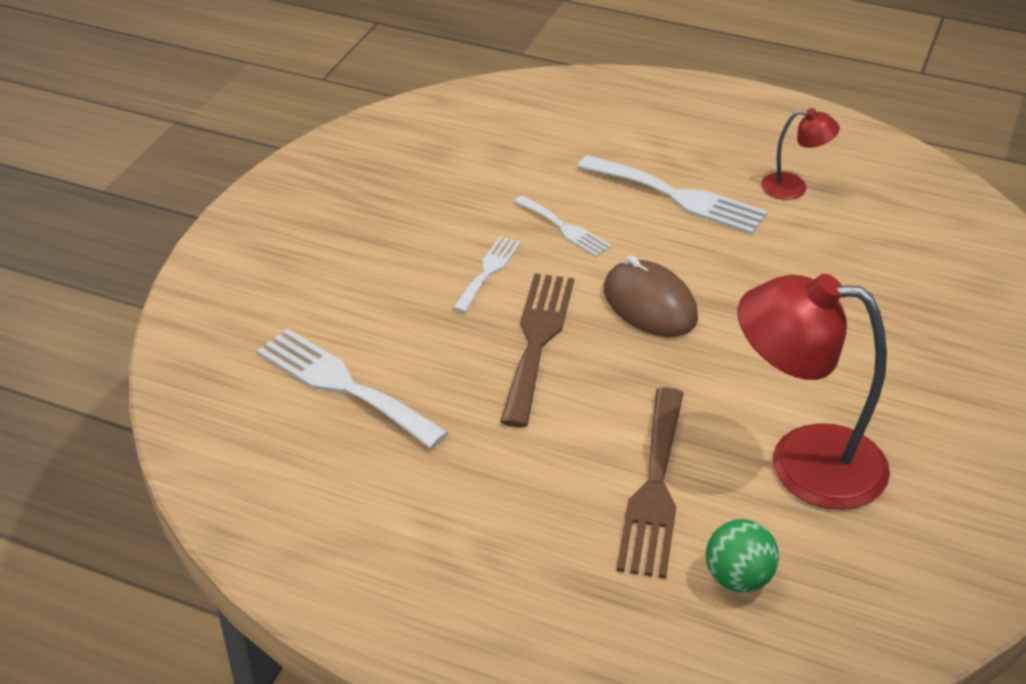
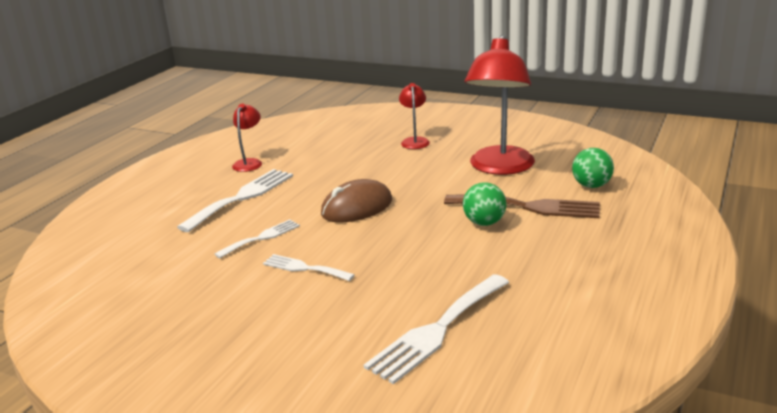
camera: 85 degrees left, 15 degrees down
brown fork [500,273,574,427] -> none
none -> red lamp [399,83,430,149]
none -> green ball [463,182,506,226]

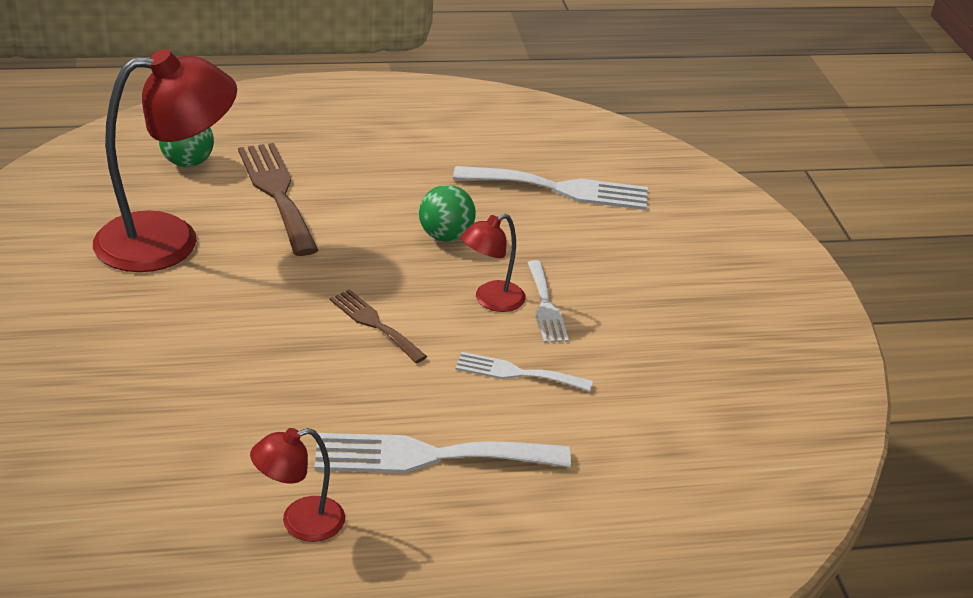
camera: 130 degrees left, 10 degrees up
brown mouse [321,179,392,222] -> brown fork [330,289,427,363]
red lamp [399,83,430,149] -> red lamp moved to [461,214,526,312]
green ball [463,182,506,226] -> green ball moved to [419,185,476,242]

